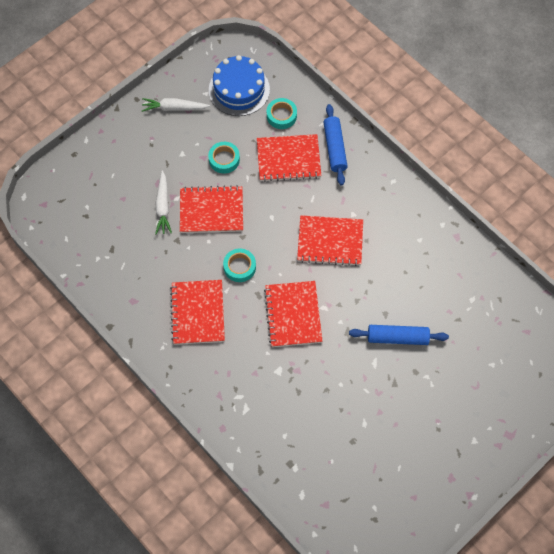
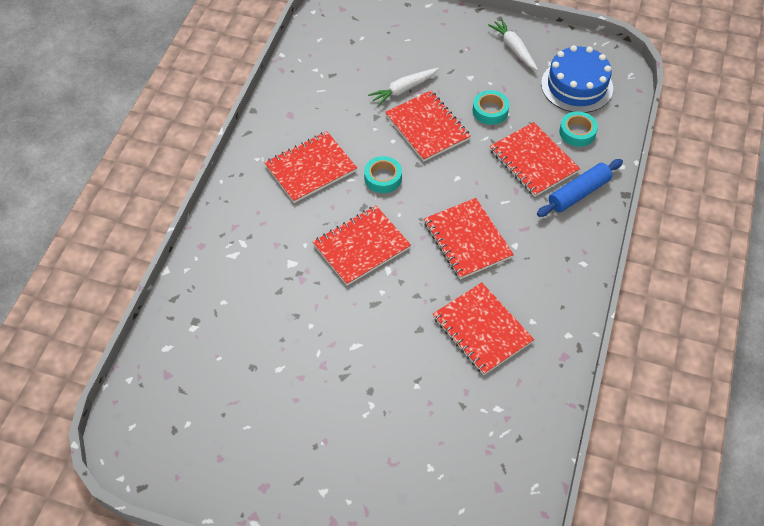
camera: 60 degrees right, 10 degrees down
blue rolling pin [349,325,449,345] -> none
none -> red notebook [433,282,534,375]

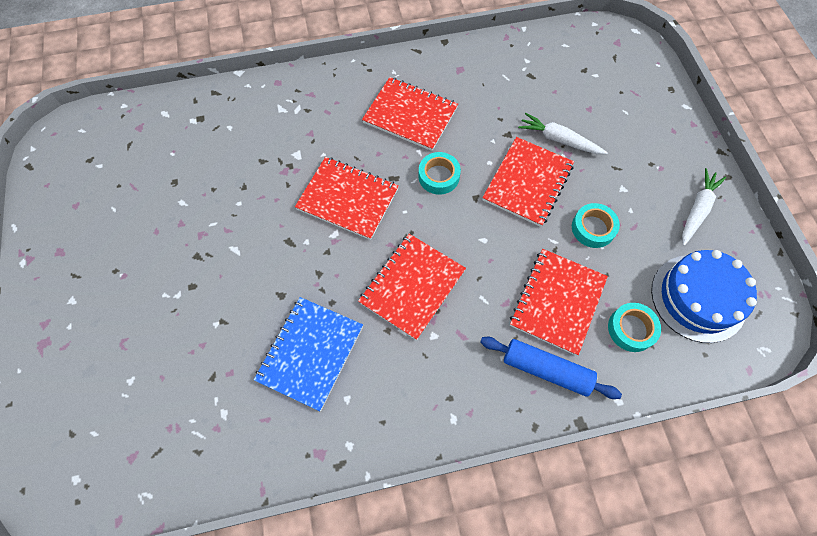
camera: 60 degrees right, 10 degrees up
red notebook [433,282,534,375] -> blue notebook [254,297,363,411]

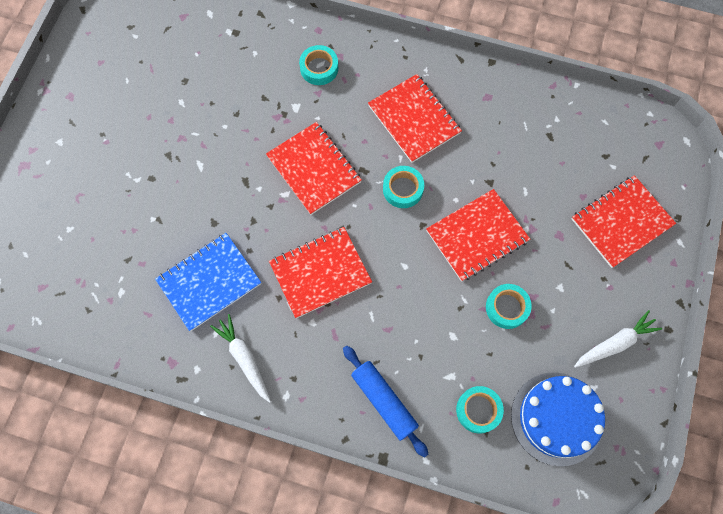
camera: 30 degrees right, 5 degrees up
red notebook [510,249,608,356] -> red notebook moved to [572,175,676,268]
white carrot [518,113,608,154] -> white carrot moved to [210,314,271,403]
none -> turquoise tape [299,45,338,85]

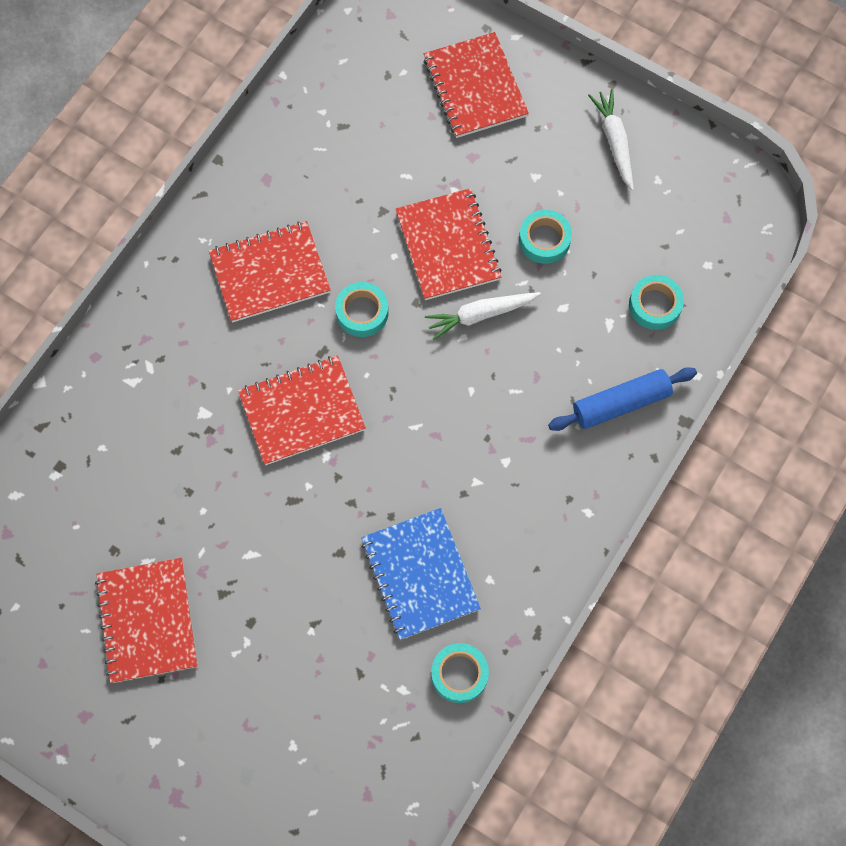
camera: 75 degrees left, 0 degrees up
white carrot [210,314,271,403] -> white carrot moved to [425,292,541,340]
red notebook [269,227,372,318] -> red notebook moved to [95,558,197,683]
turquoise tape [299,45,338,85] -> turquoise tape moved to [431,643,489,703]
blue cake [511,372,605,466] -> none

